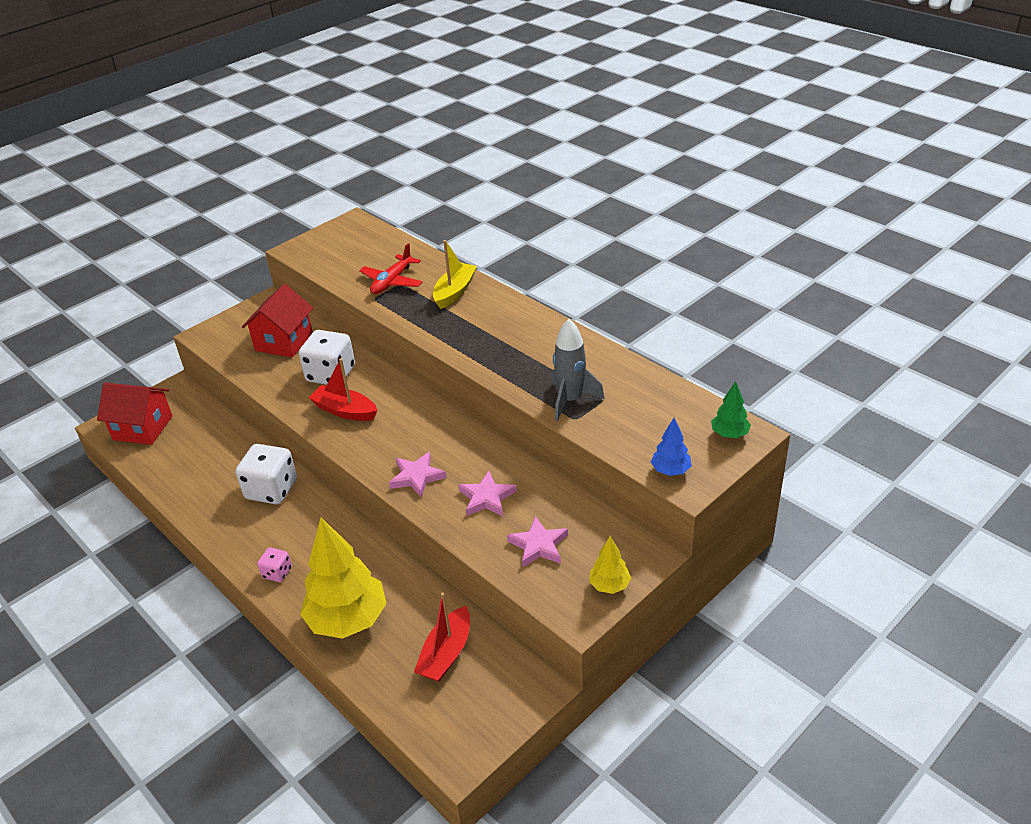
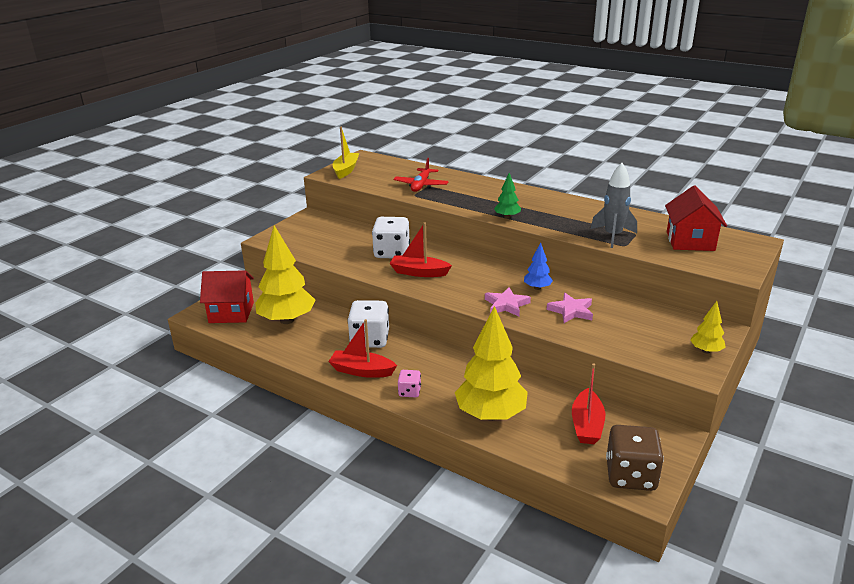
camera: 15 degrees left, 10 degrees down
red house [242,284,313,358] -> red house moved to [665,185,727,251]
yellow boat [433,240,477,309] -> yellow boat moved to [333,127,359,179]
pink star [507,516,568,568] -> none
blue tree [651,418,692,476] -> blue tree moved to [524,242,553,290]
green tree [711,381,751,438] -> green tree moved to [494,173,521,219]
none -> yellow tree [255,225,315,324]
none -> red boat [328,319,397,378]
none -> brown dice [606,425,664,491]

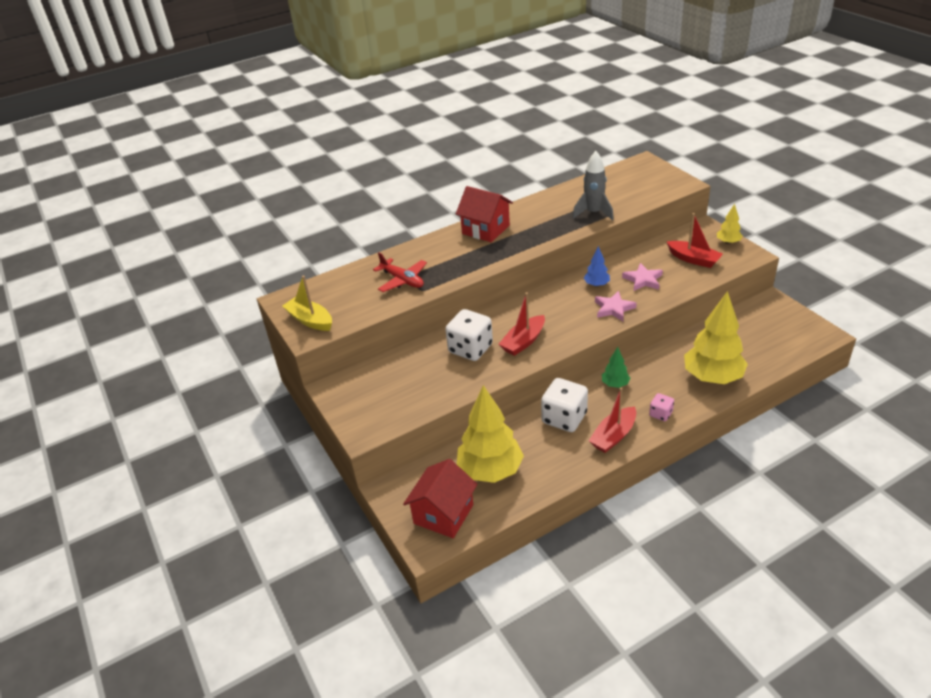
camera: 60 degrees left, 10 degrees up
green tree [494,173,521,219] -> green tree moved to [602,347,630,388]
red boat [572,363,605,444] -> red boat moved to [667,213,723,268]
brown dice [606,425,664,491] -> none
red house [665,185,727,251] -> red house moved to [456,186,513,242]

